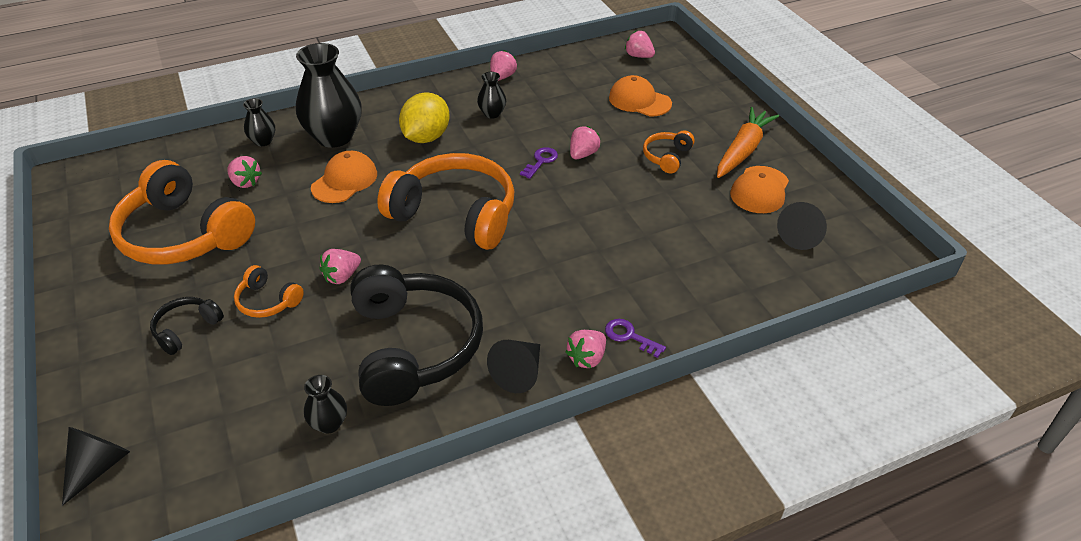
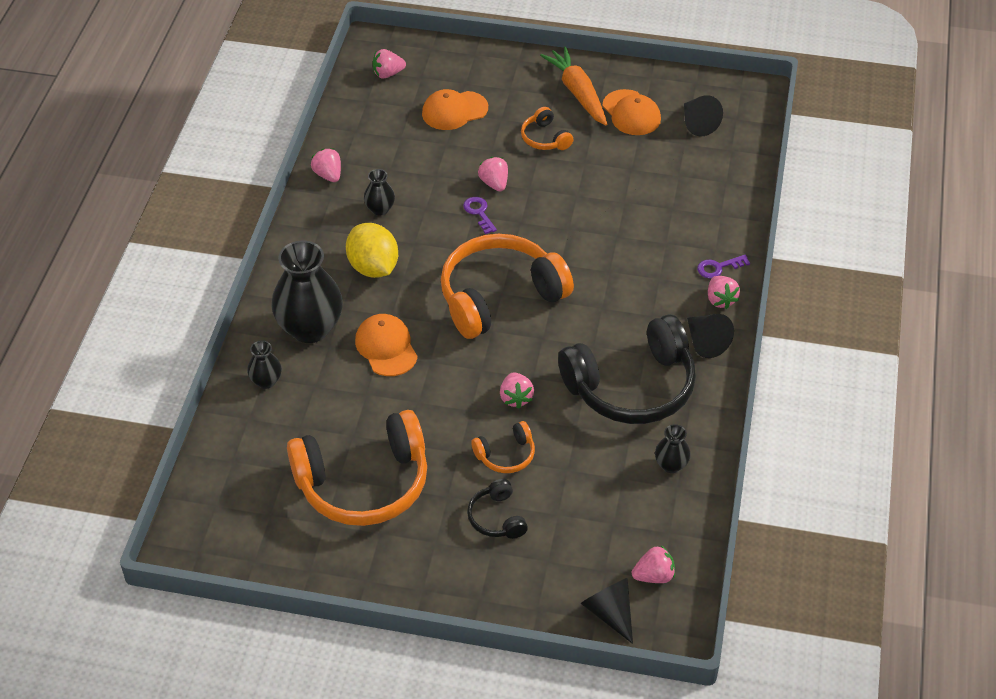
camera: 55 degrees left, 5 degrees up
pink strawberry [227,156,262,188] -> pink strawberry moved to [632,546,675,583]
black headphones [350,264,483,406] -> black headphones turned 135 degrees clockwise [558,314,696,424]

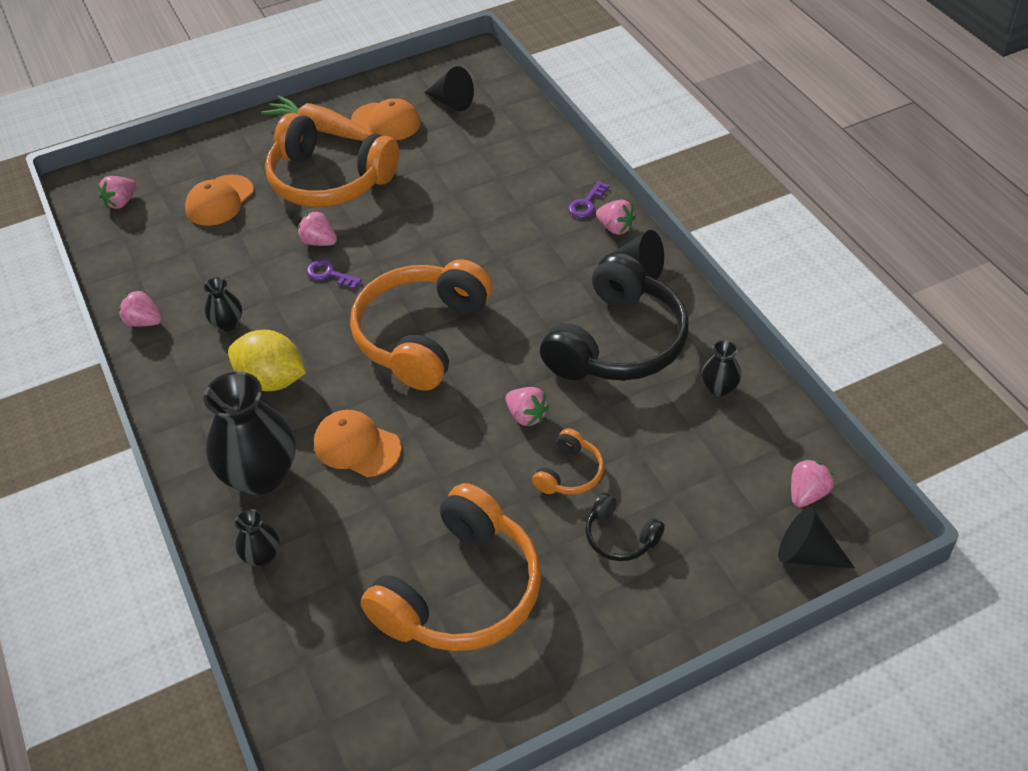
camera: 35 degrees left, 0 degrees up
orange headphones [521,107,573,150] -> orange headphones [265,113,399,207], size x2.22

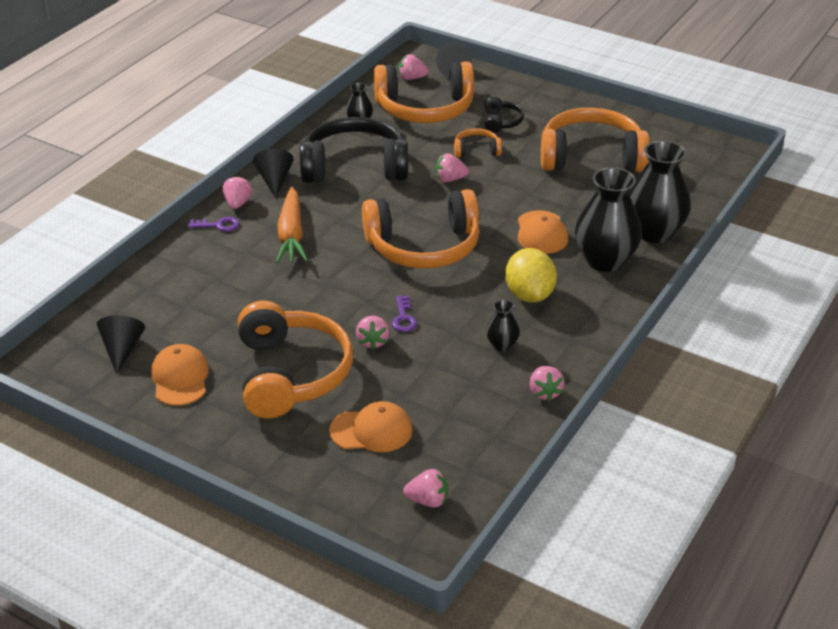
camera: 125 degrees left, 10 degrees down
black vase [235,509,279,567] -> black vase [628,141,691,243], size x2.12
orange carrot [261,95,373,141] -> orange carrot moved to [276,187,308,263]
pink strawberry [505,387,549,426] -> pink strawberry turned 105 degrees counterclockwise [436,153,469,182]
none -> orange headphones [374,61,474,123]

